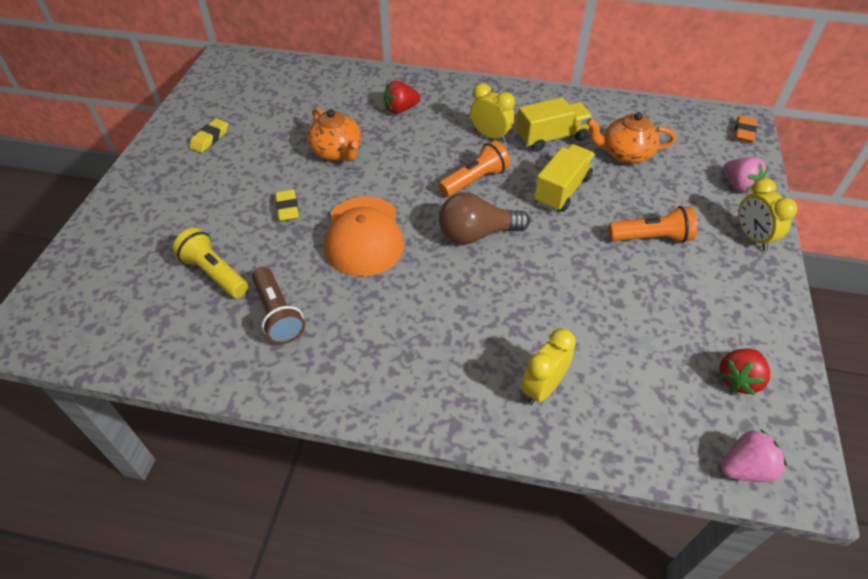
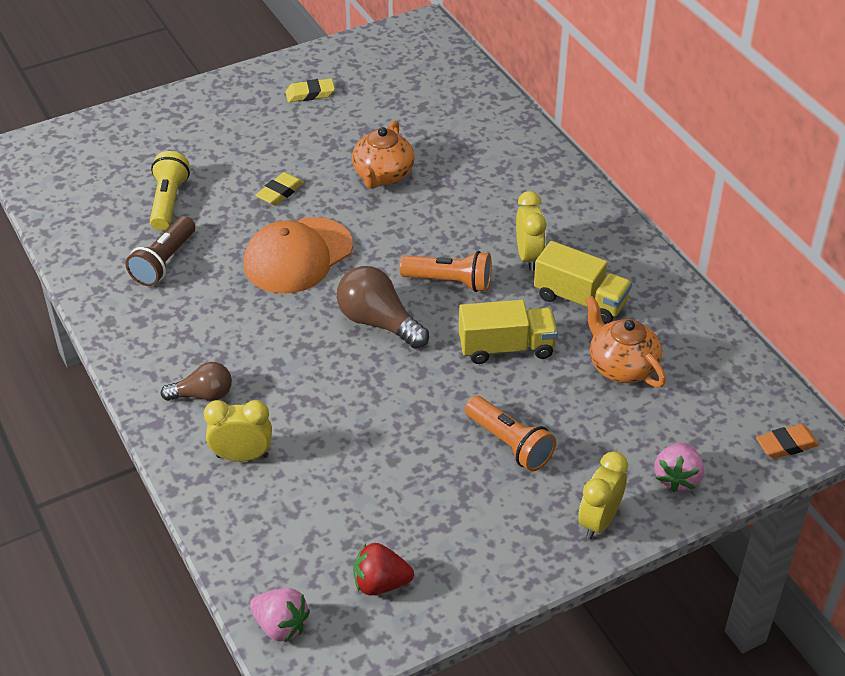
camera: 50 degrees right, 5 degrees down
red strawberry [384,80,421,114] -> none
none -> brown light bulb [161,362,232,401]

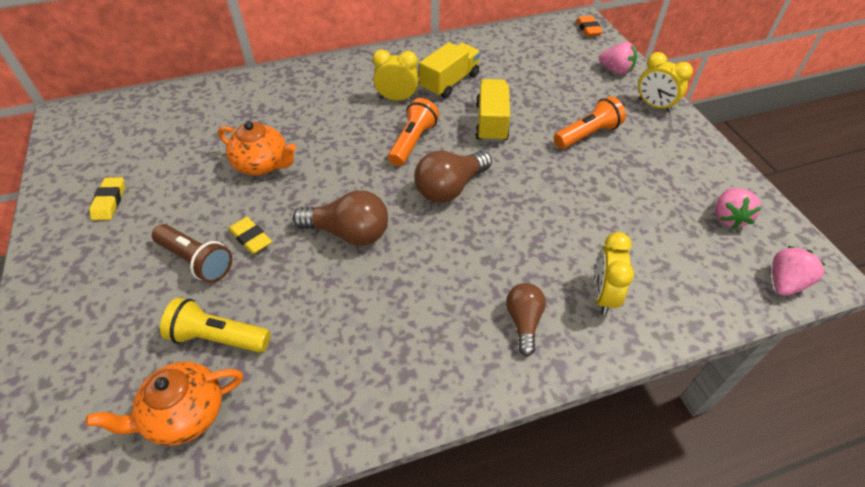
camera: 80 degrees left, 5 degrees up
brown flashlight [126,216,195,286] -> brown flashlight moved to [152,224,232,283]
orange cap [244,217,353,294] -> brown light bulb [293,190,388,246]
red strawberry [353,543,414,595] -> pink strawberry [715,188,762,229]
orange teapot [585,296,666,388] -> orange teapot moved to [86,361,243,446]

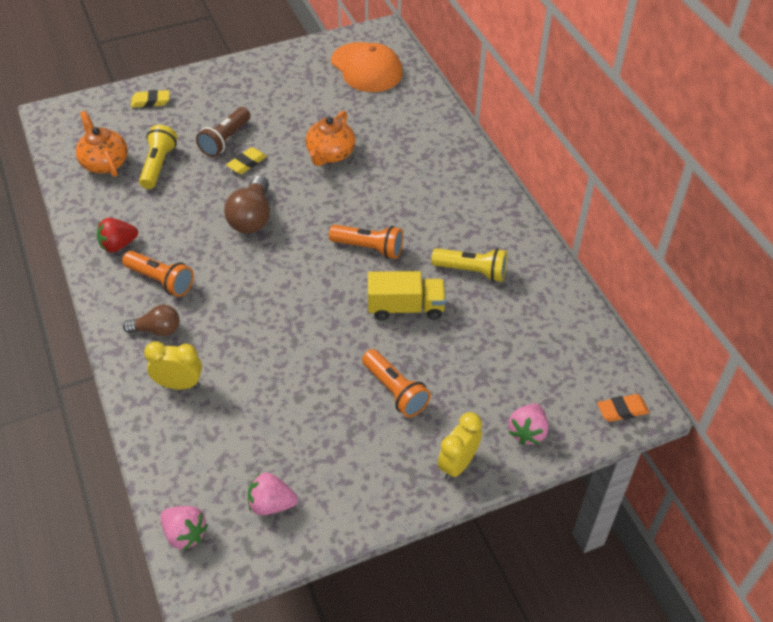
camera: 85 degrees right, 0 degrees up
yellow eraser [89,177,125,220] -> yellow eraser moved to [131,90,170,108]
yellow clock [373,49,419,101] -> none
brown light bulb [414,151,492,203] -> none
yellow truck [419,42,481,98] -> yellow flashlight [431,248,507,282]
none -> red strawberry [97,218,138,252]
none -> orange flashlight [122,251,194,297]
none -> orange cap [331,42,403,92]

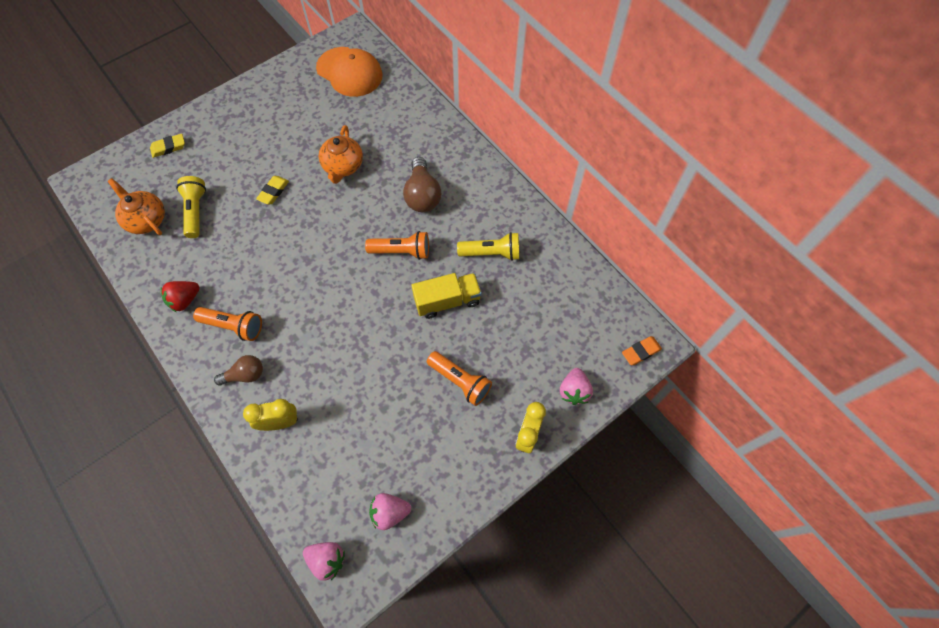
camera: 15 degrees left, 15 degrees up
brown flashlight [196,107,251,157] -> none
brown light bulb [224,175,270,233] -> brown light bulb moved to [403,157,441,212]

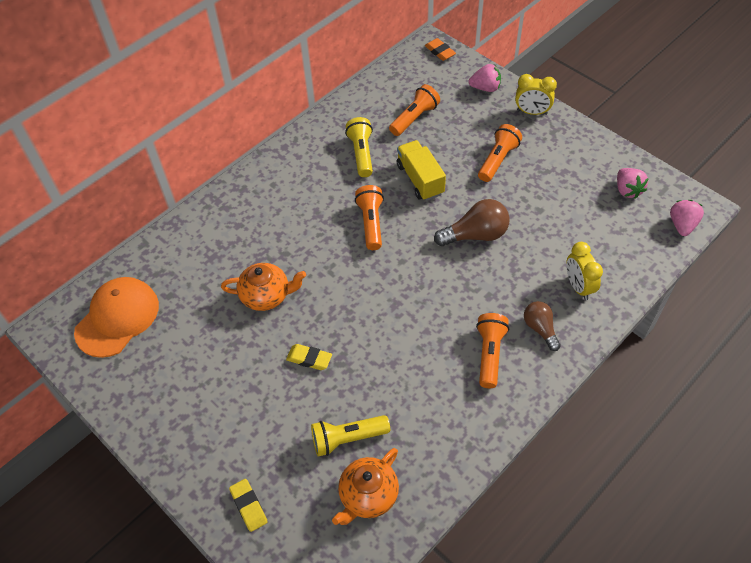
camera: 95 degrees left, 10 degrees down
red strawberry [161,281,200,312] -> none
brown light bulb [403,157,441,212] -> brown light bulb moved to [434,199,510,246]
none -> orange flashlight [389,84,440,136]

